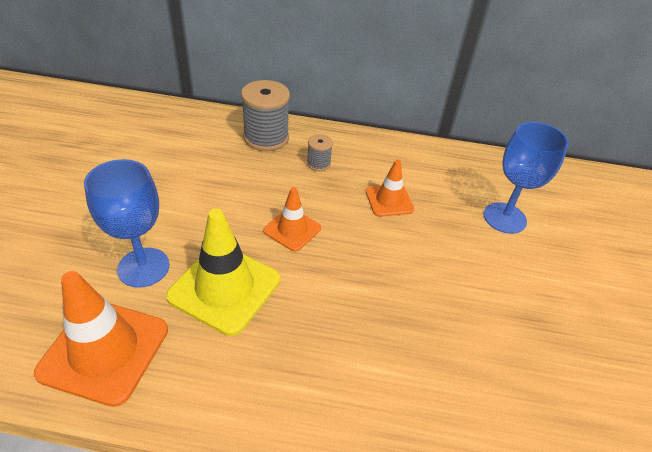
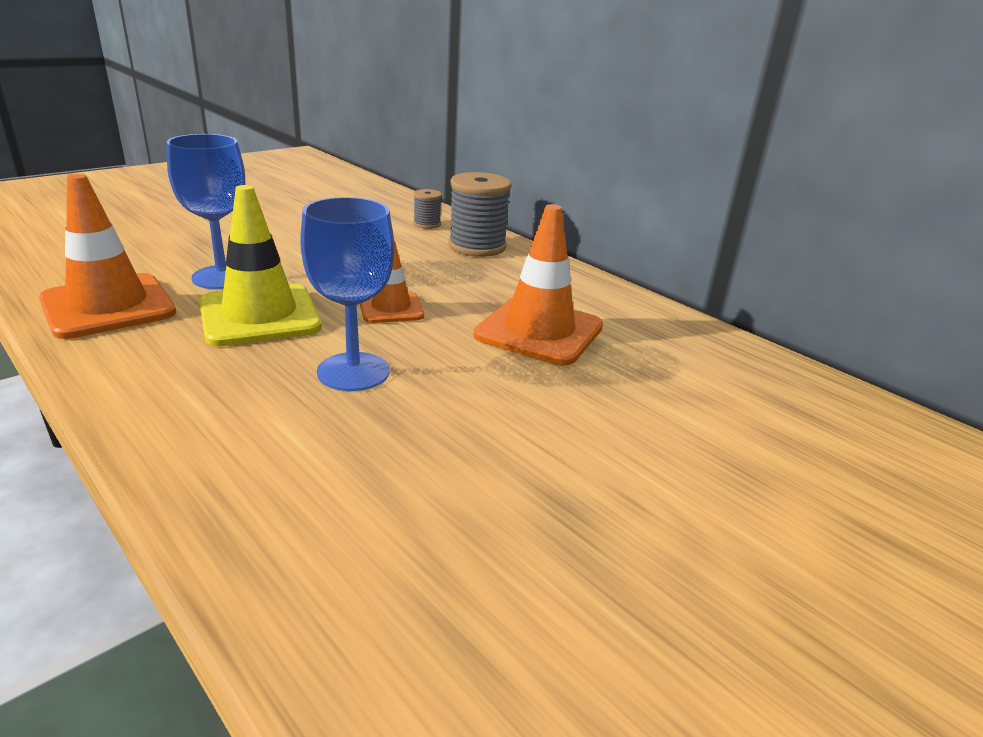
camera: 40 degrees right, 15 degrees down
grey spool [307,134,333,171] -> grey spool moved to [413,189,442,229]
orange traffic cone [366,160,414,217] -> orange traffic cone [474,204,603,366], size x1.73
blue goblet [484,122,569,234] -> blue goblet moved to [300,197,394,391]

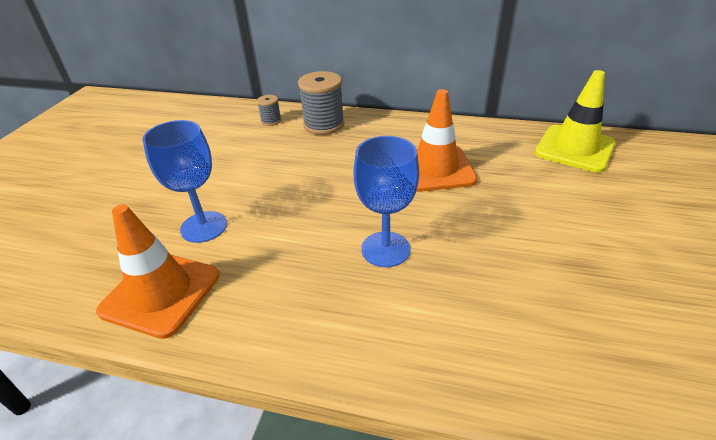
camera: 30 degrees left, 10 degrees up
yellow traffic cone [199,185,322,346] -> yellow traffic cone moved to [535,70,616,173]
orange traffic cone [360,240,424,323] -> none

